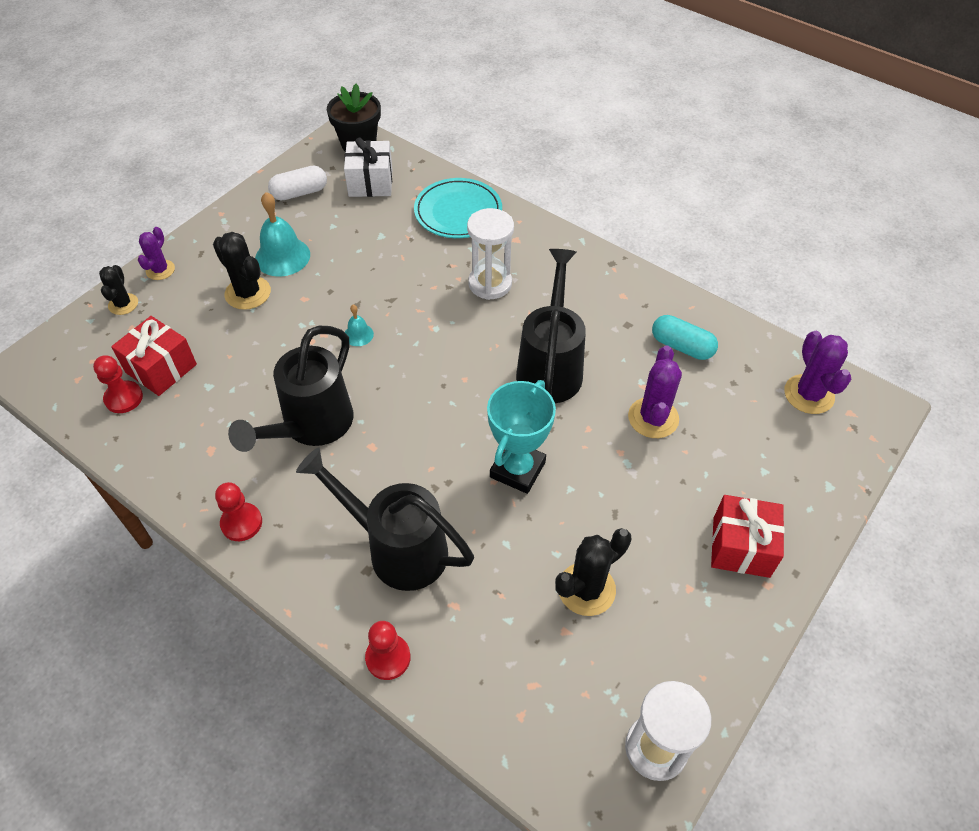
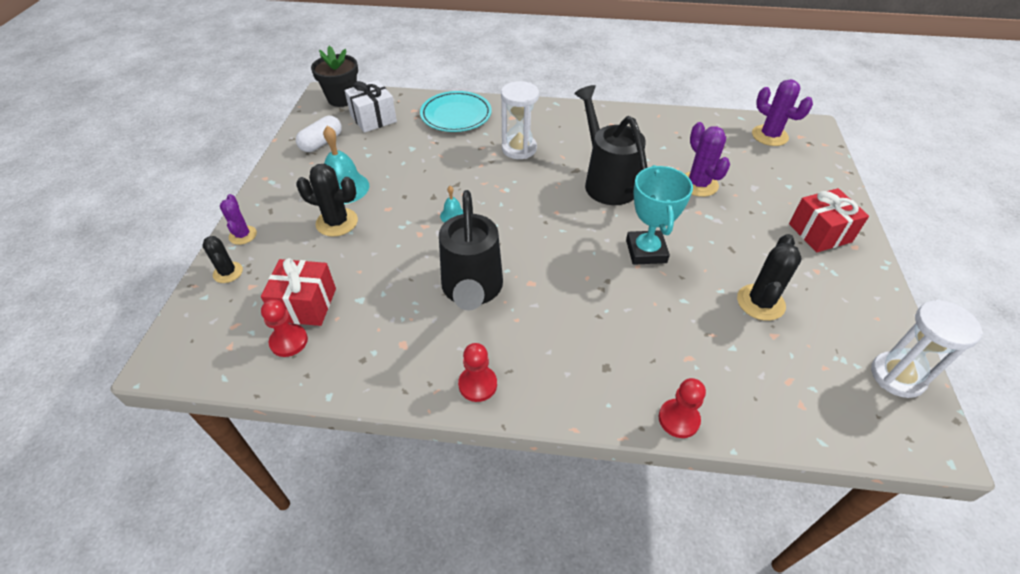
camera: 30 degrees left, 5 degrees down
black watering can [296,447,474,591] -> none
turquoise capsule [652,315,718,360] -> none

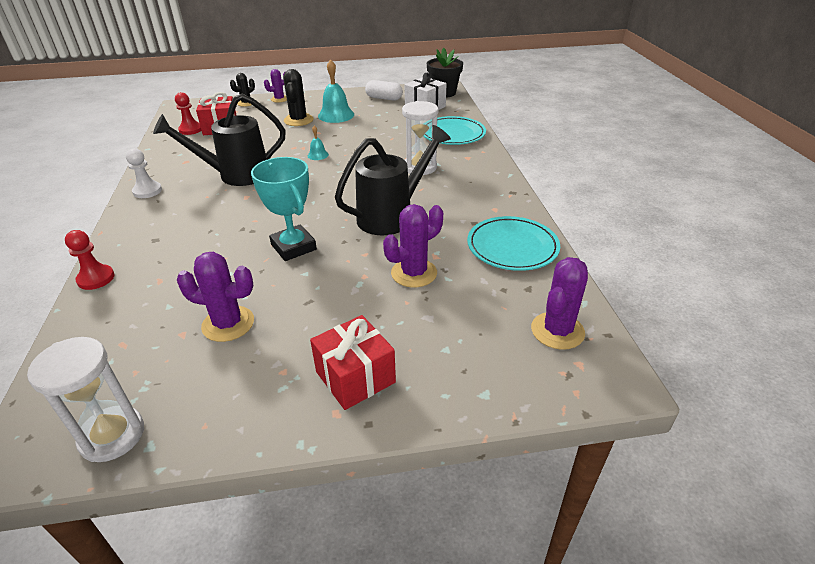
camera: 75 degrees right, 10 degrees down
red pawn [458,343,497,402] -> white pawn [126,148,162,198]
turquoise trophy [626,165,693,265] -> turquoise trophy turned 75 degrees clockwise [251,157,317,261]
black cactus [737,234,802,321] -> purple cactus [177,252,254,342]
none -> turquoise plate [467,216,560,271]

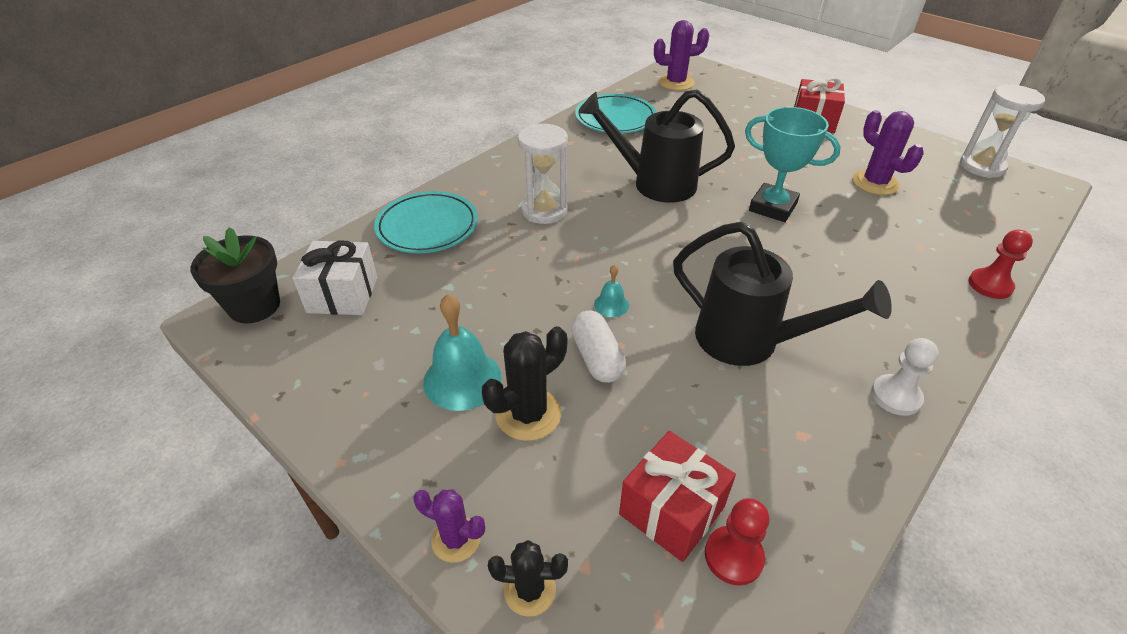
camera: 130 degrees left, 5 degrees up
turquoise trophy [251,157,317,261] -> turquoise trophy turned 75 degrees counterclockwise [745,107,841,222]
white capsule [365,80,403,101] -> white capsule moved to [571,310,626,383]
purple cactus [383,204,443,287] -> none

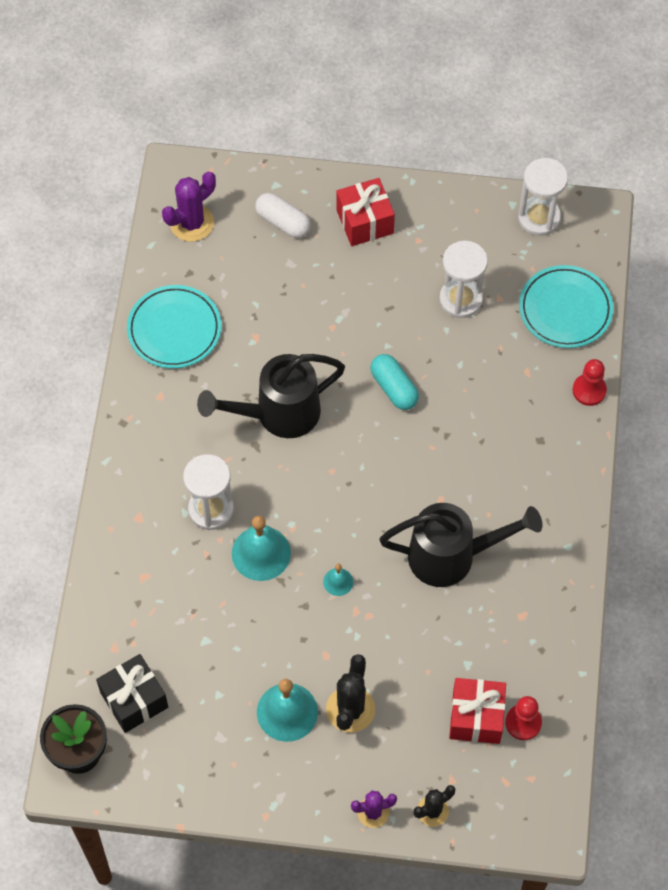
camera: 35 degrees left, 20 degrees up
white gift [293,241,378,315] -> black gift [96,654,168,733]
turquoise plate [374,191,478,253] -> turquoise plate moved to [519,265,613,348]
white capsule [571,310,626,383] -> white capsule moved to [255,193,311,238]
turquoise trophy [745,107,841,222] -> turquoise capsule [370,354,419,410]
purple cactus [852,110,924,195] -> white hourglass [439,241,488,318]
white pawn [871,338,939,416] -> none
none -> turquoise bell [232,516,291,581]

